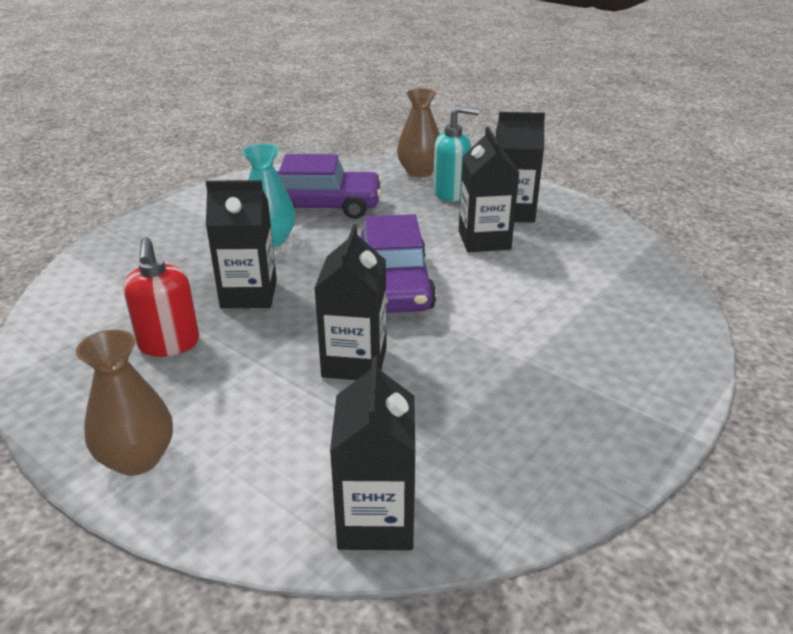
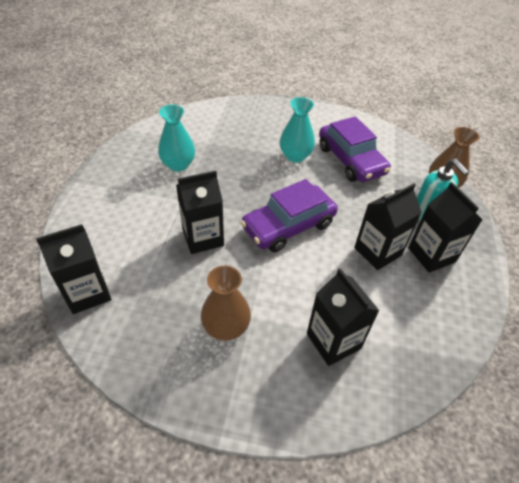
camera: 60 degrees right, 15 degrees up
brown vase [76,329,173,476] -> brown vase moved to [201,266,251,341]
red soap dispenser [123,237,199,357] -> turquoise vase [158,105,195,172]
black carton [206,180,277,308] -> black carton moved to [307,268,379,366]

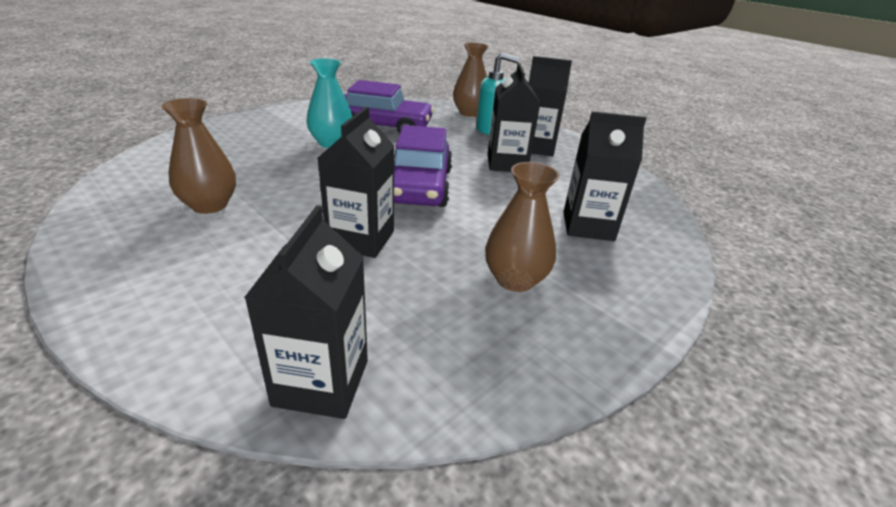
camera: 55 degrees left, 15 degrees down
turquoise vase [158,105,195,172] -> brown vase [161,98,236,214]

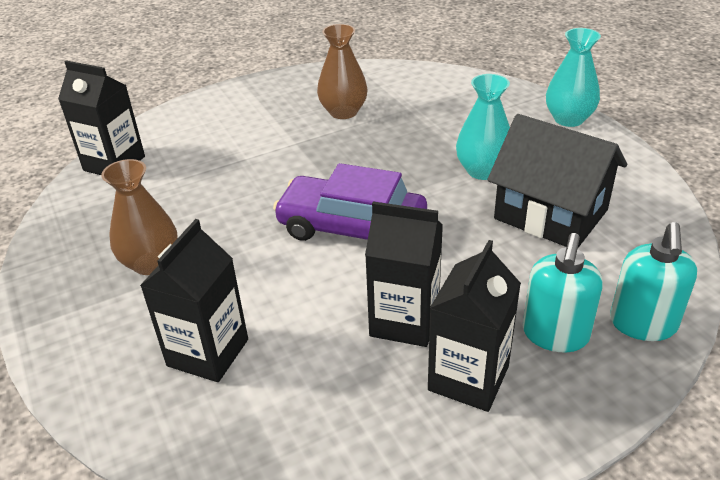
camera: 110 degrees right, 5 degrees up
black carton [318,107,394,258] -> none
purple car [344,80,434,134] -> black house [488,114,627,248]
brown vase [453,43,489,117] -> turquoise soap dispenser [610,222,697,341]
none -> turquoise vase [546,28,601,127]

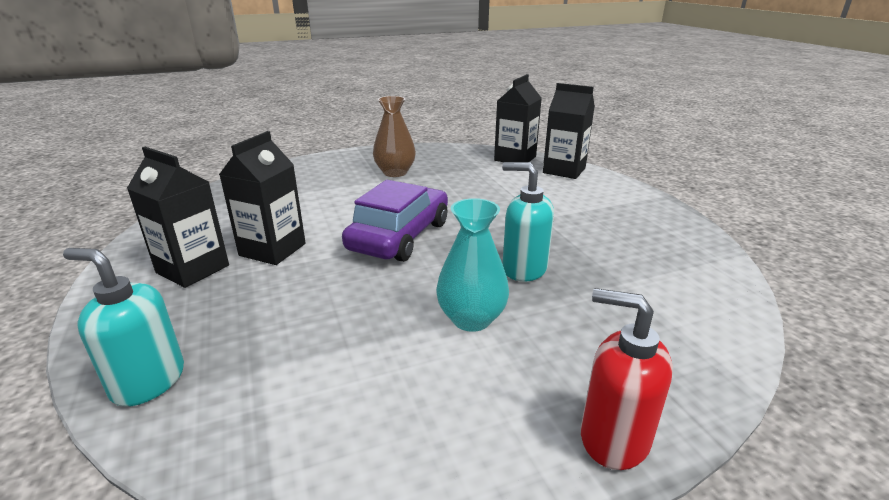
camera: 95 degrees right, 10 degrees down
black carton [140,219,248,382] -> black carton moved to [543,83,595,179]
brown vase [317,24,368,119] -> none
black house [488,114,627,248] -> none
turquoise soap dispenser [523,233,603,352] -> turquoise soap dispenser moved to [502,162,554,282]
turquoise vase [546,28,601,127] -> red soap dispenser [581,288,673,470]

